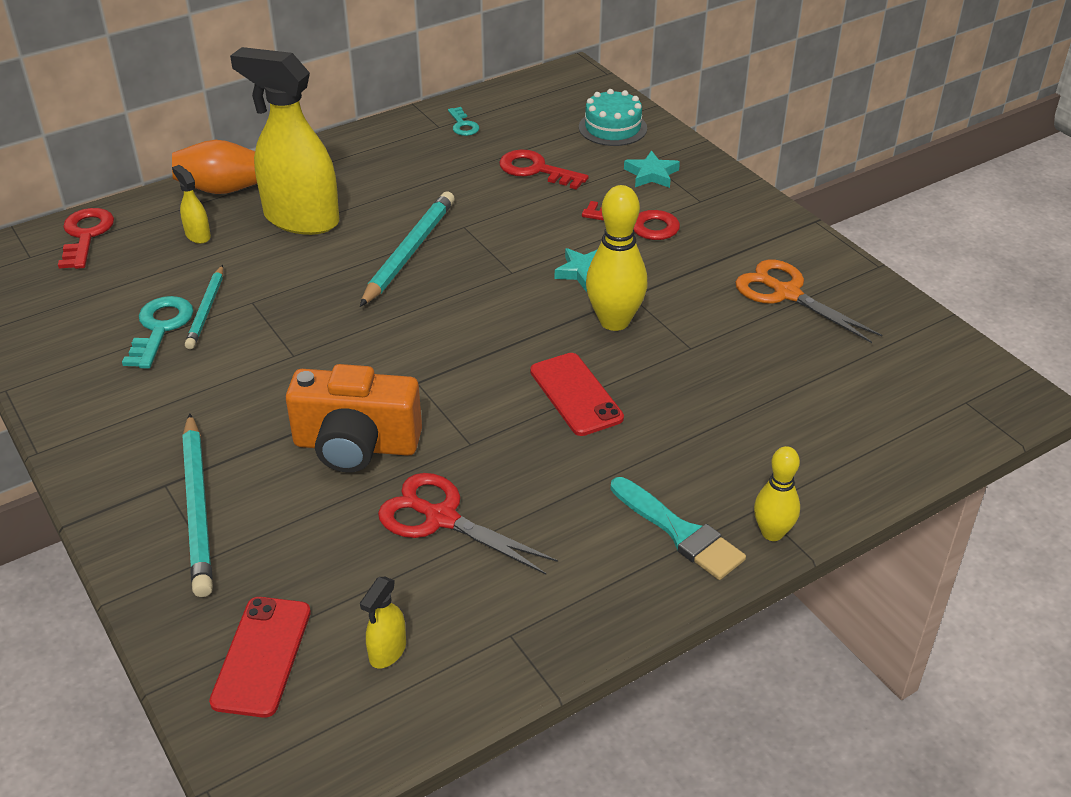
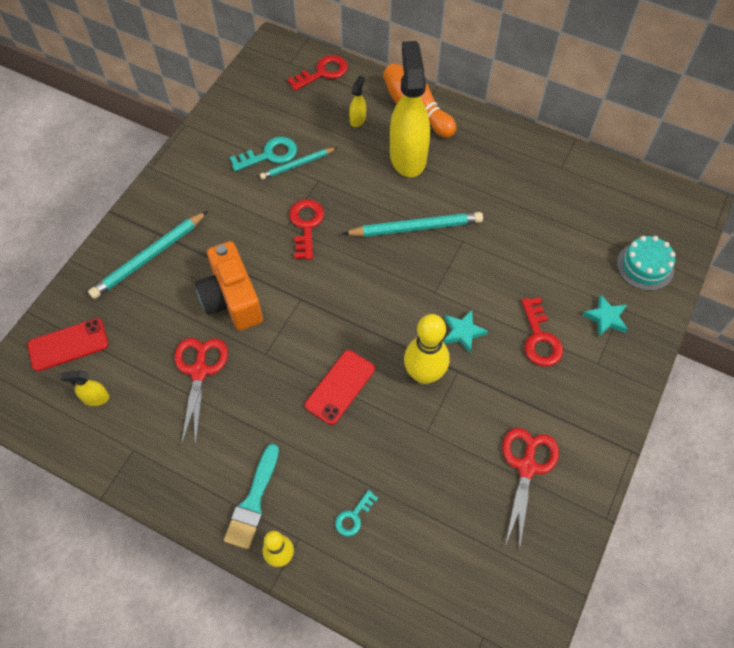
camera: 60 degrees right, 20 degrees up
turquoise key [448,107,479,136] -> turquoise key moved to [335,490,378,536]
red key [499,150,589,190] -> red key moved to [289,199,324,260]
orange scissors [735,260,882,343] -> red scissors [502,428,559,551]

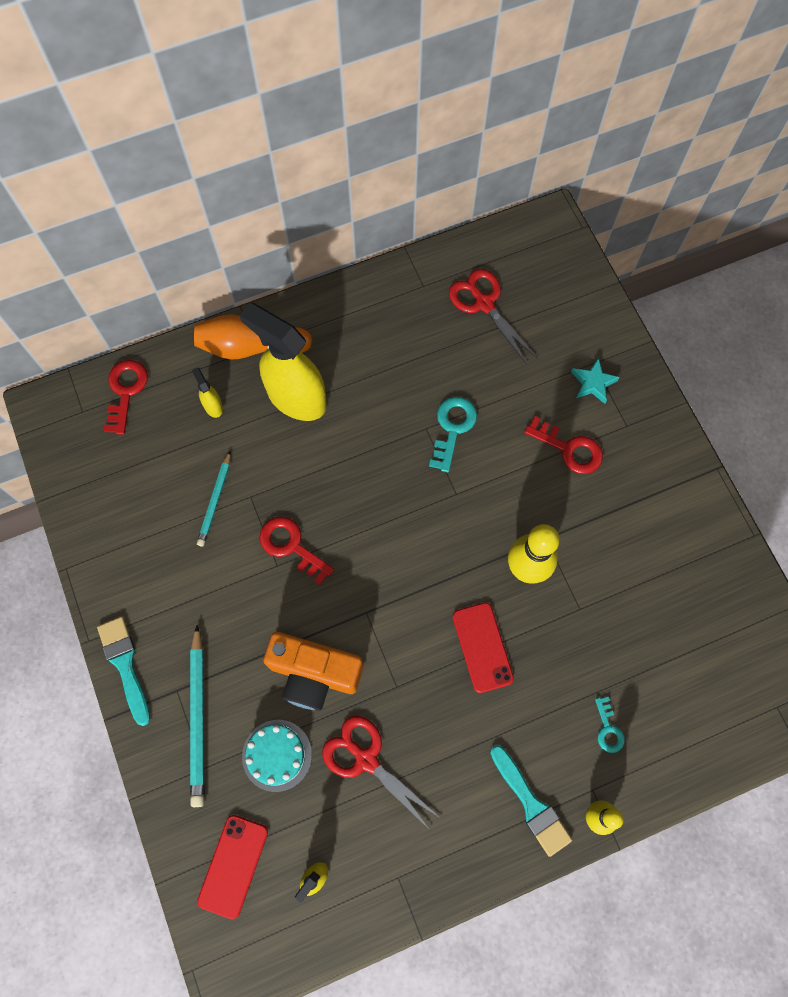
camera: 50 degrees left, 10 degrees up
turquoise key [230,137,297,171] -> turquoise key moved to [429,397,477,472]
turquoise pencil [342,212,483,237] -> none
turquoise star [444,310,488,353] -> none
red scissors [502,428,559,551] -> red scissors moved to [449,269,537,364]
turquoise cake [617,236,675,291] -> turquoise cake moved to [242,720,312,792]
none -> turquoise brush [97,617,150,726]

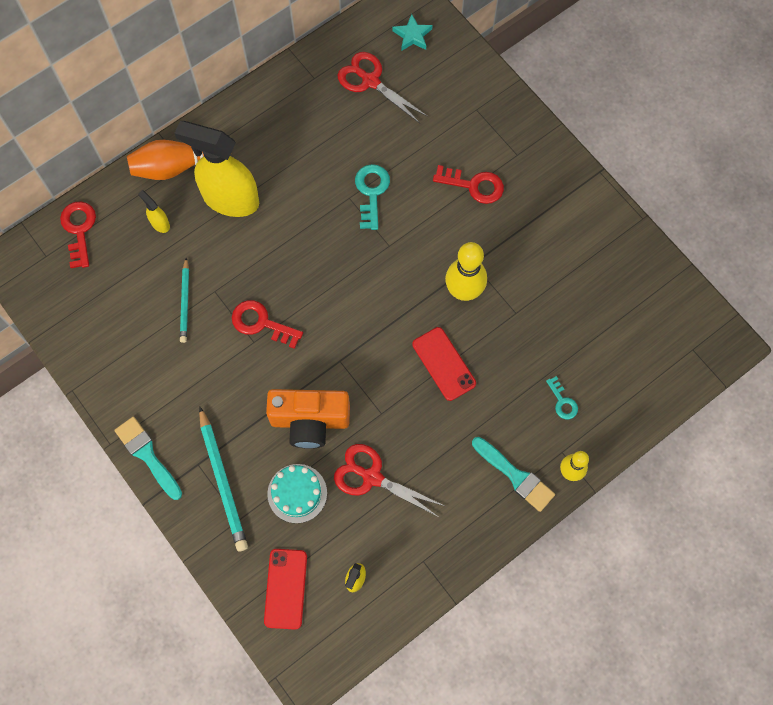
camera: 15 degrees left, 0 degrees up
turquoise star [571,358,620,404] -> turquoise star moved to [392,14,433,51]

